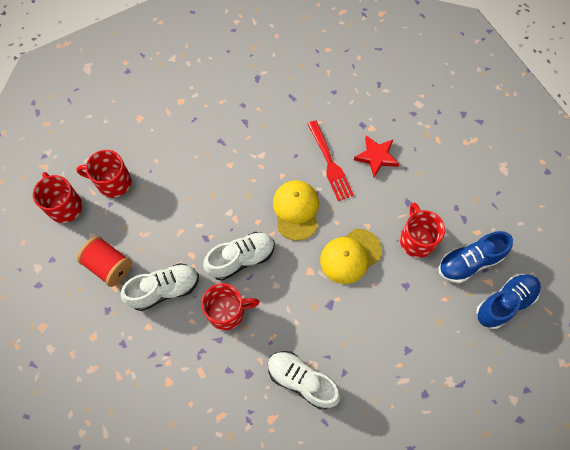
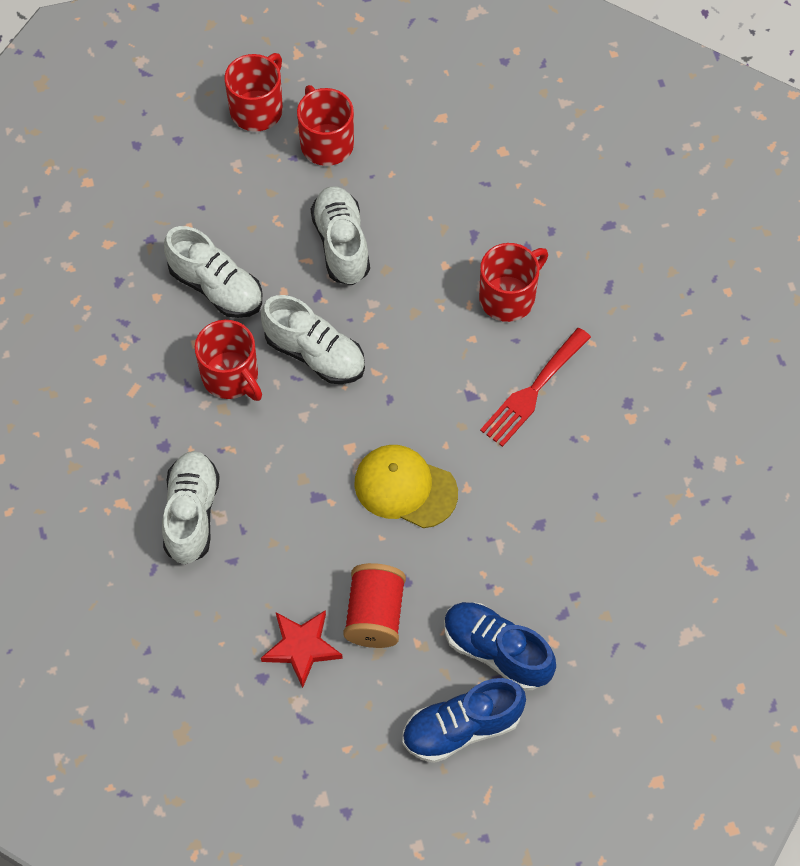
camera: 60 degrees right, 5 degrees down
red spool [77,236,132,287] -> red spool moved to [343,563,406,648]
yellow cap [273,180,319,241] -> none
red star [354,135,399,177] -> red star moved to [261,610,343,688]
red mug [400,203,445,258] -> red mug moved to [479,243,548,322]
blue shoe [476,274,541,329] -> blue shoe turned 135 degrees clockwise [402,678,526,763]
none -> white shoe [311,186,370,285]

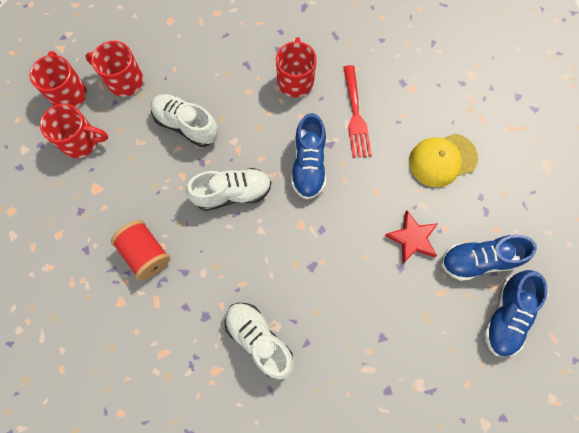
camera: 45 degrees left, 10 degrees up
white shoe [164,226,262,318] -> none
red mug [195,320,262,401] -> red mug moved to [40,104,108,158]
red star [261,610,343,688] -> red star moved to [385,211,438,264]
red spool [343,563,406,648] -> red spool moved to [111,220,170,281]
yellow cap [354,445,458,528] -> yellow cap moved to [409,134,478,187]
none -> blue shoe [291,113,326,200]

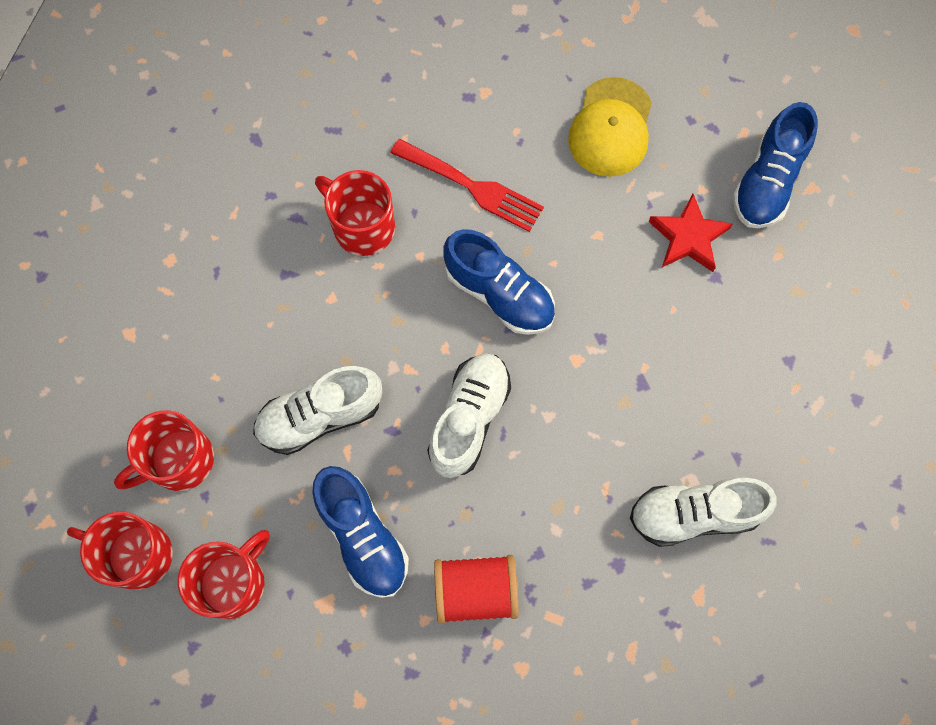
camera: 55 degrees left, 0 degrees up
blue shoe [484,270,547,357] -> blue shoe moved to [313,466,409,598]

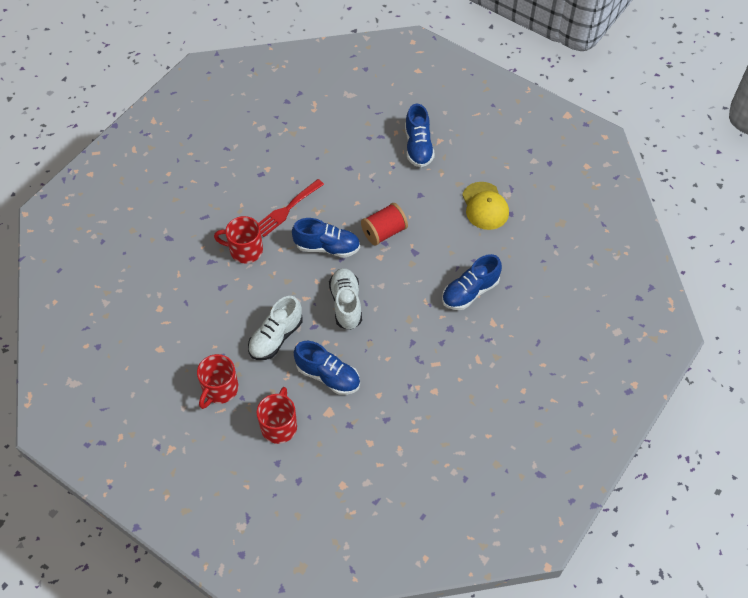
camera: 30 degrees left, 15 degrees down
red mug [67,512,173,590] -> none
red fork [390,139,544,232] -> red fork turned 135 degrees clockwise [259,179,324,237]
red spool [434,555,518,624] -> red spool moved to [361,203,408,246]
yellow cap [568,77,652,177] -> yellow cap moved to [462,182,509,230]
white shoe [630,477,777,547] -> blue shoe [442,254,502,310]
red star [648,194,733,272] -> none

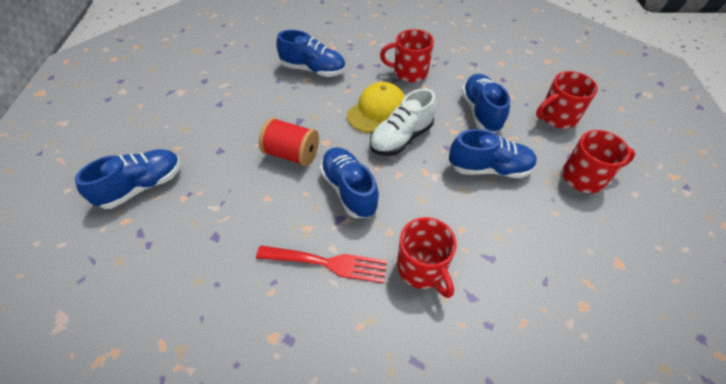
camera: 125 degrees left, 5 degrees down
white shoe [248,296,303,360] -> blue shoe [449,129,537,178]
yellow cap [462,182,509,230] -> yellow cap moved to [347,82,405,133]
none -> red mug [380,29,434,82]

